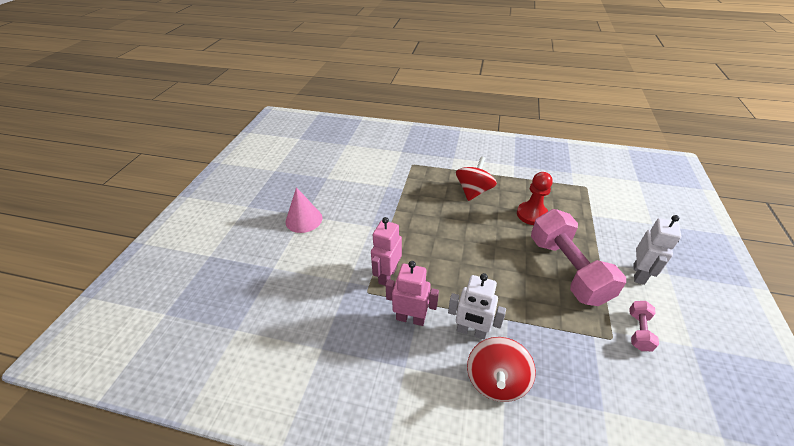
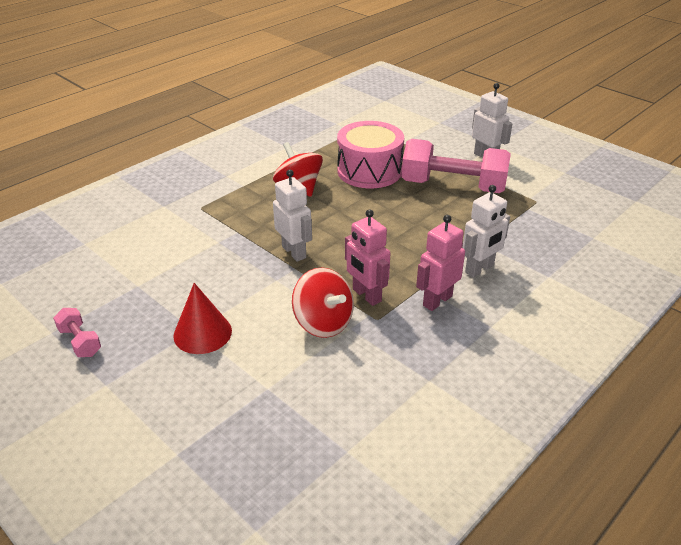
camera: 60 degrees left, 5 degrees down
pink cone [286,187,322,233] -> red cone [173,283,232,354]
red spinning top [467,337,536,402] -> red spinning top moved to [292,267,354,338]
red pawn [517,172,553,225] -> pink drum [337,121,404,188]
pink dumbbell [629,301,659,351] -> pink dumbbell moved to [53,308,101,357]
none -> white robot [273,170,312,262]

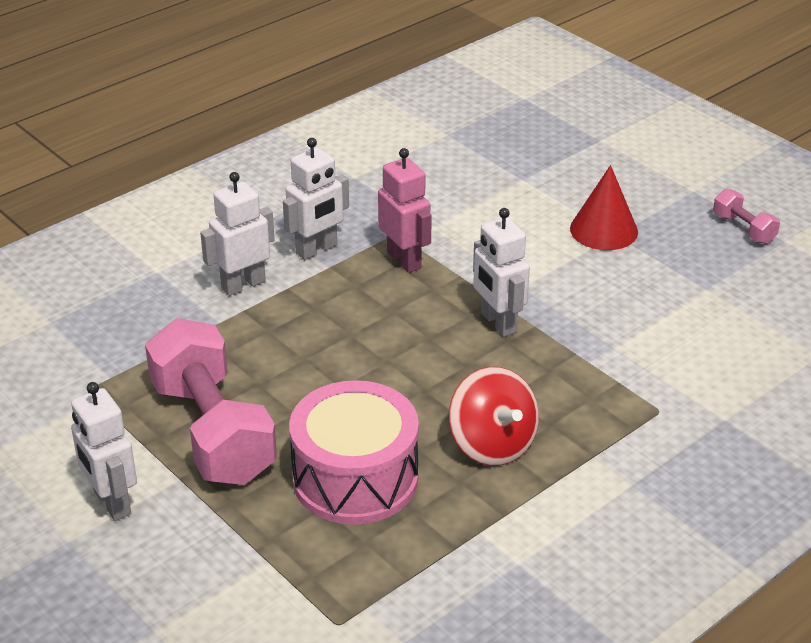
camera: 175 degrees left, 0 degrees up
red spinning top [292,267,354,338] -> none
pink dumbbell [402,139,511,193] -> pink dumbbell turned 45 degrees clockwise [145,318,277,485]
pink robot [416,215,465,311] -> white robot [283,138,349,260]

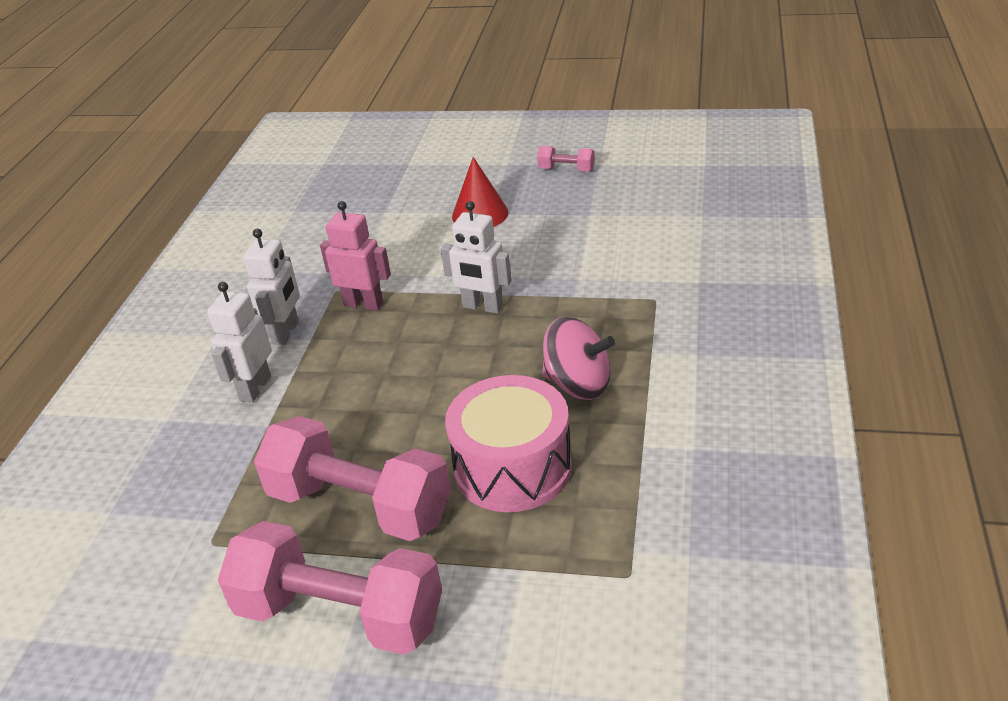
camera: 35 degrees left, 0 degrees up
white robot [71,382,137,521] -> pink dumbbell [218,521,442,655]
red spinning top [449,367,539,466] -> pink spinning top [542,317,615,400]

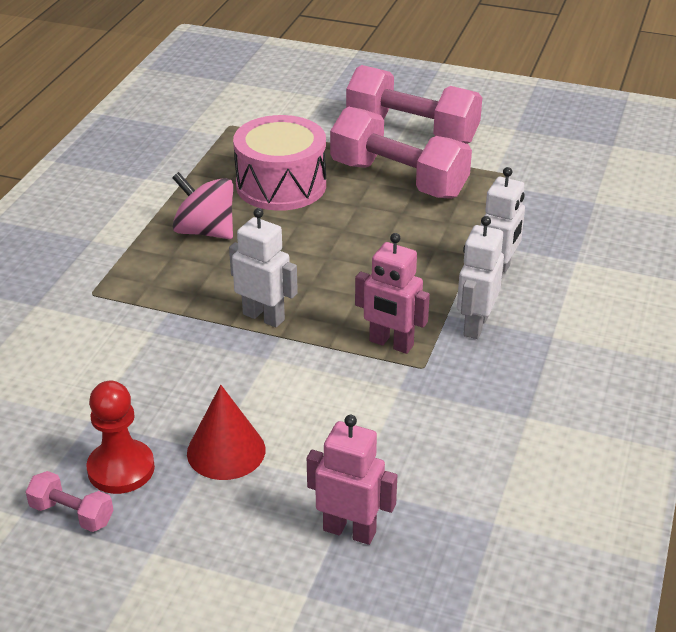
camera: 175 degrees left, 0 degrees up
none -> red pawn [86,381,155,494]
none -> pink robot [307,415,397,545]

